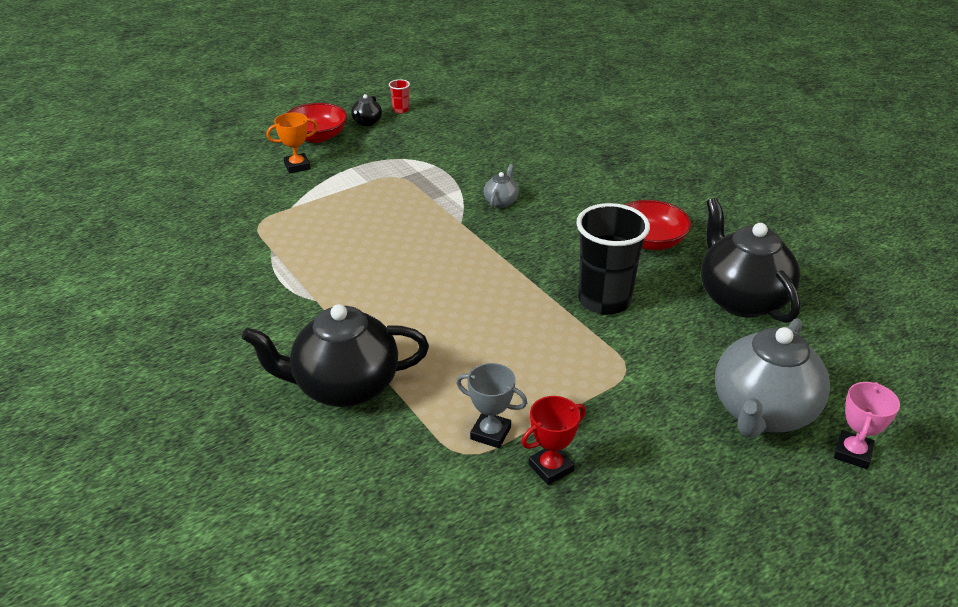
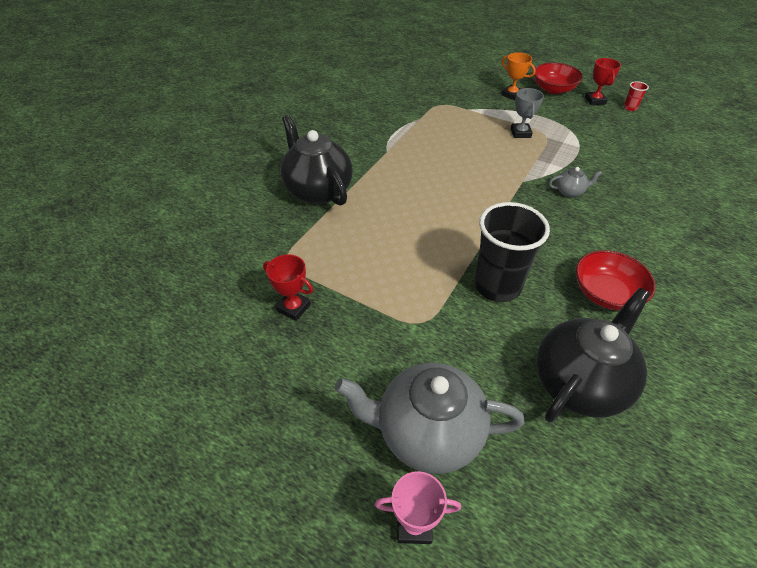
camera: 65 degrees right, 10 degrees up
black teapot [351,94,382,126] -> red trophy [585,58,621,105]
grey trophy [456,363,527,448] -> grey trophy moved to [511,88,544,138]

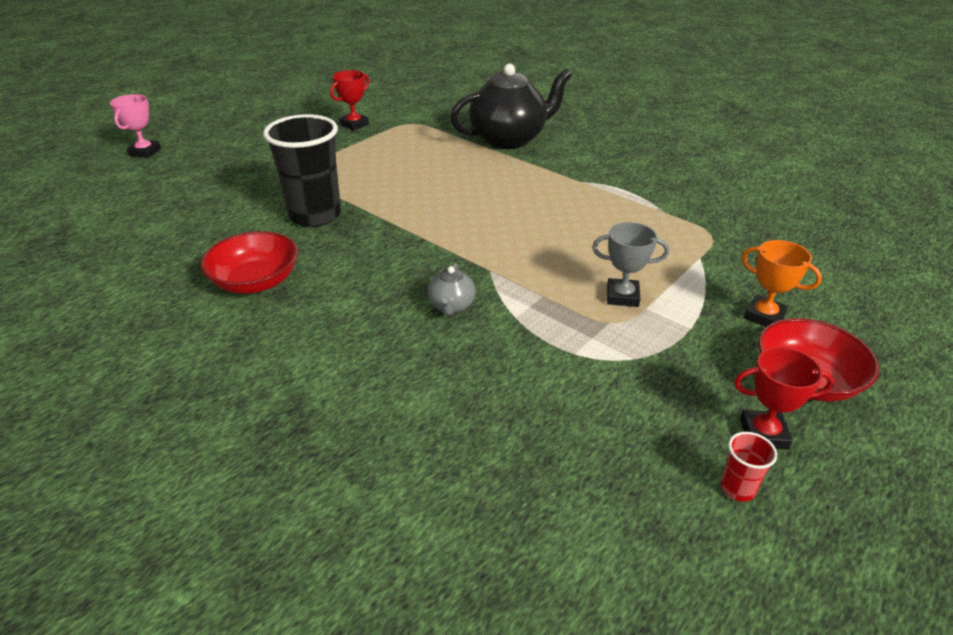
camera: 100 degrees right, 10 degrees down
grey teapot [335,363,525,474] -> none
orange trophy [501,52,536,101] -> orange trophy turned 75 degrees clockwise [741,240,822,327]
black teapot [537,288,650,423] -> none

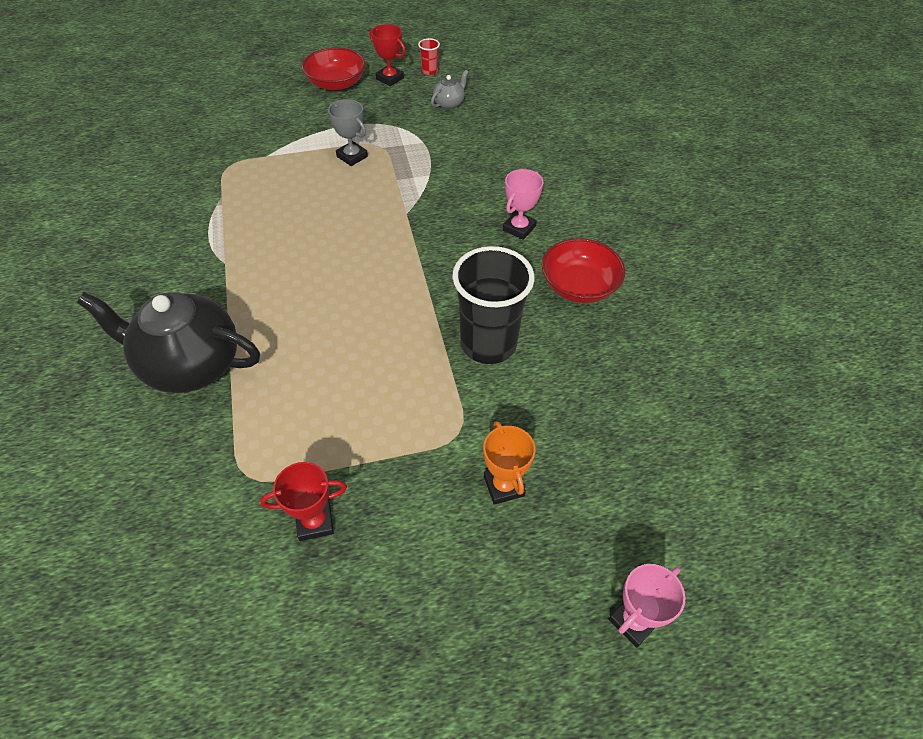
camera: 145 degrees left, 15 degrees up
grey teapot [428,263,476,316] -> grey teapot moved to [431,70,468,110]
orange trophy [741,240,822,327] -> orange trophy moved to [483,421,536,505]
none -> pink trophy [503,169,543,240]

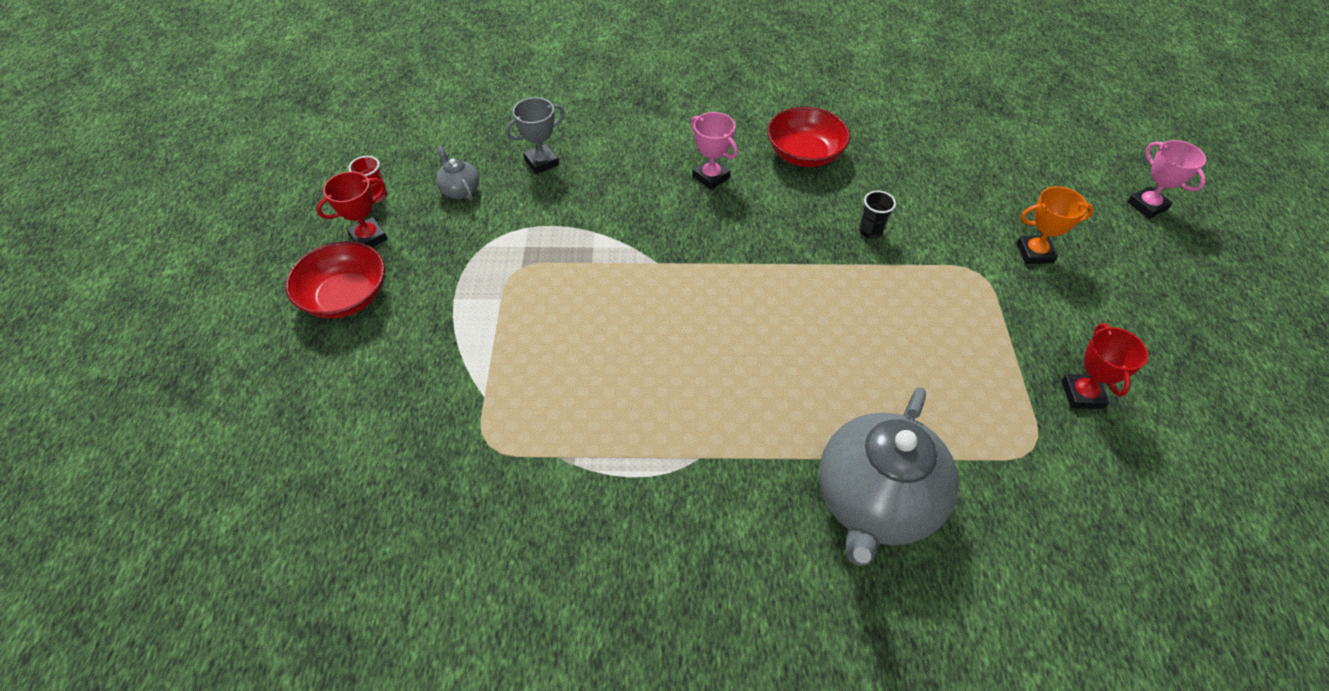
camera: 75 degrees left, 0 degrees up
black teapot [77,292,260,393] -> grey teapot [819,387,959,566]
grey trophy [328,99,368,166] -> grey trophy moved to [505,97,565,174]
black cup [452,246,535,364] -> black cup [859,191,896,239], size x0.41

